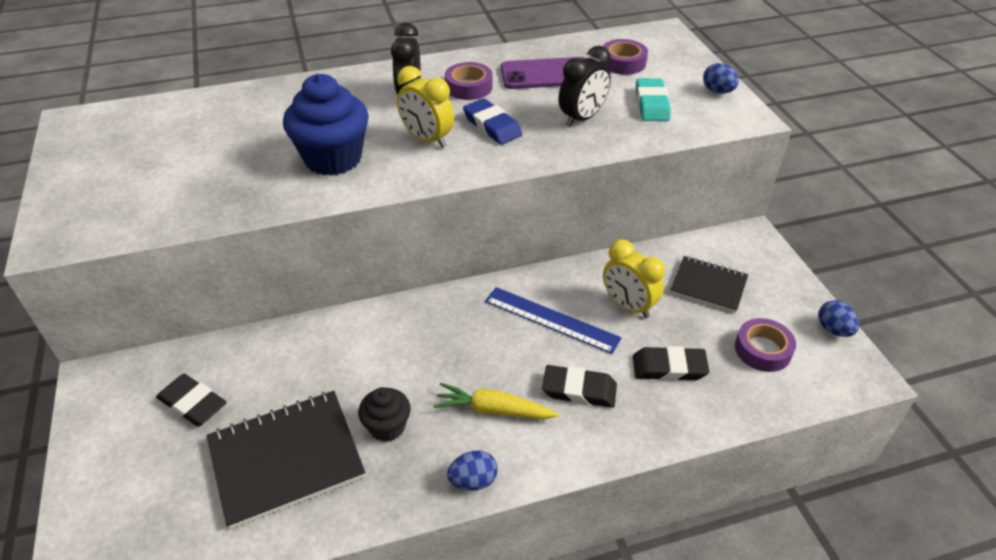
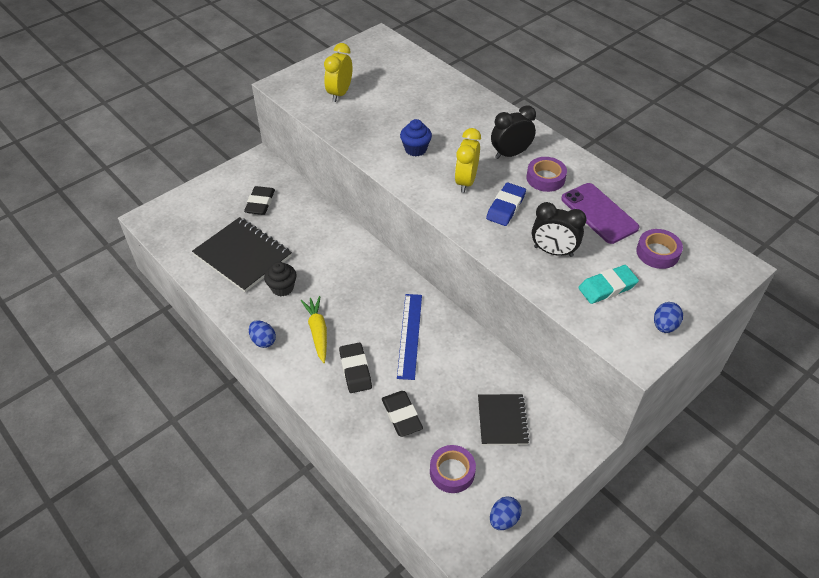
camera: 65 degrees right, 5 degrees up
blue cupcake [283,74,369,176] -> blue cupcake [400,119,432,156], size x0.55
yellow clock [603,239,665,318] -> yellow clock moved to [324,43,352,102]

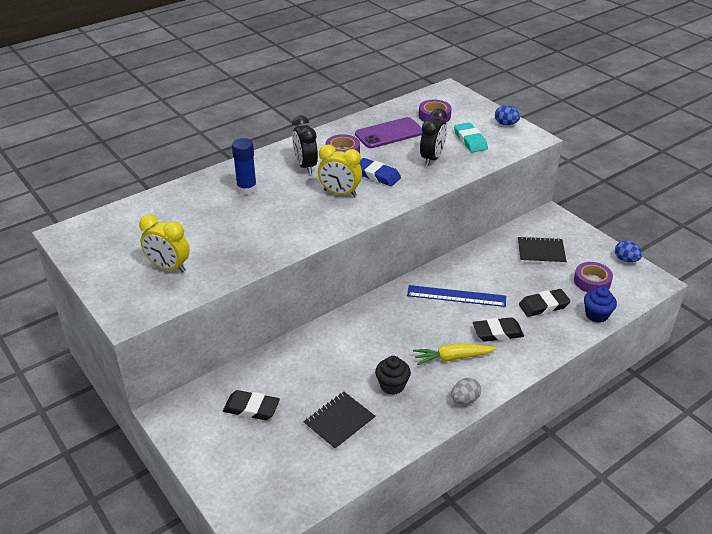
camera: 85 degrees left, 10 degrees down
black notebook [192,217,292,292] -> black notebook [304,392,376,450], size x0.61
blue egg [249,320,276,348] -> grey egg [451,378,481,404]
blue cupcake [400,119,432,156] -> blue cupcake moved to [584,286,617,323]
none -> blue glue stick [232,138,257,195]

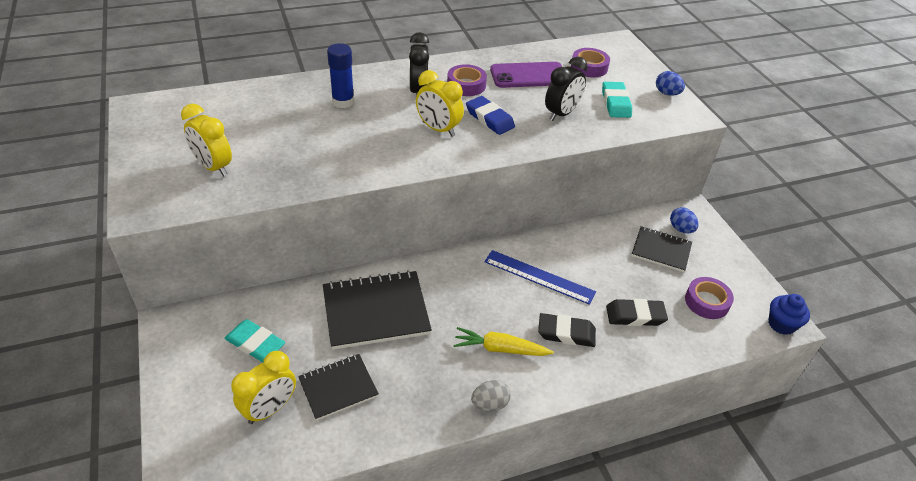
camera: 15 degrees right, 5 degrees up
black eraser [223,390,280,420] -> turquoise eraser [224,319,285,362]
black cupcake [375,356,411,395] -> none
blue cupcake [584,286,617,323] -> blue cupcake moved to [768,294,810,335]
blue egg [615,241,642,262] -> blue egg moved to [670,207,698,233]
none -> yellow clock [231,351,296,424]
none -> black notebook [323,270,432,350]

